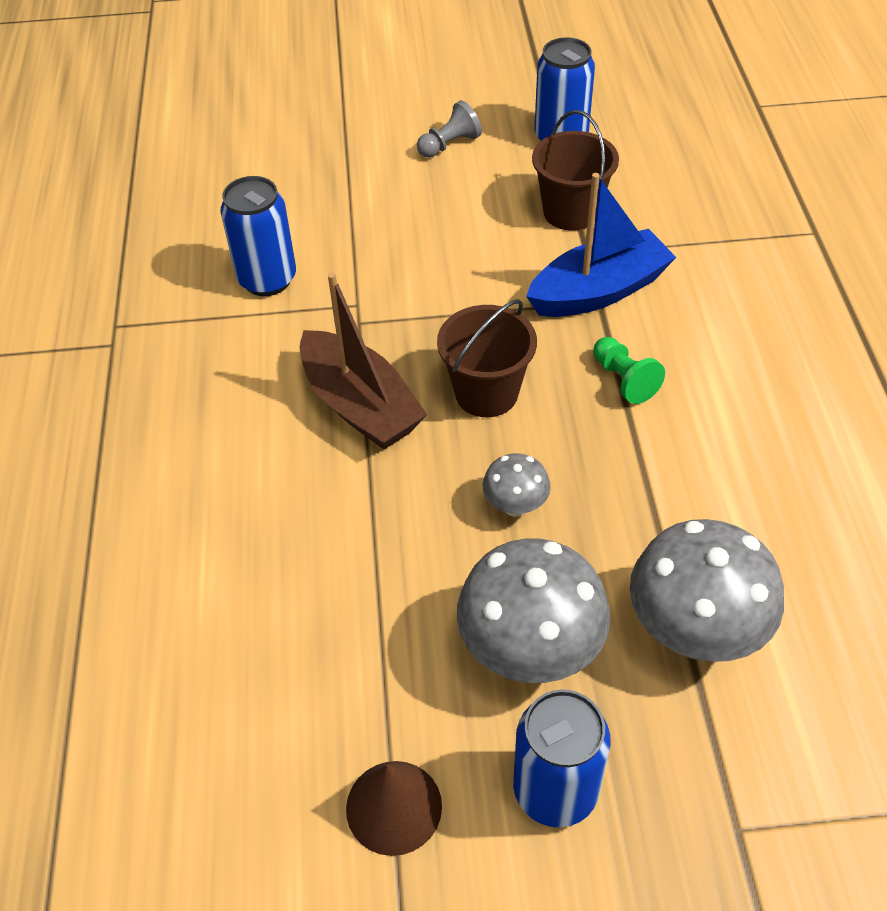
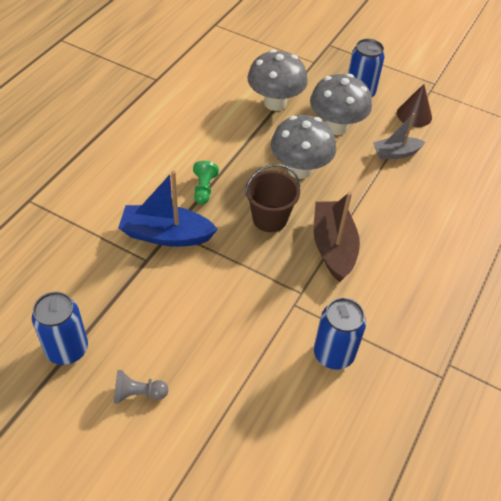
camera: 150 degrees left, 0 degrees up
grey mushroom [483,453,551,516] -> grey mushroom [271,115,336,179], size x2.00
brown bucket [532,110,619,231] -> none
none -> grey boat [373,113,425,159]

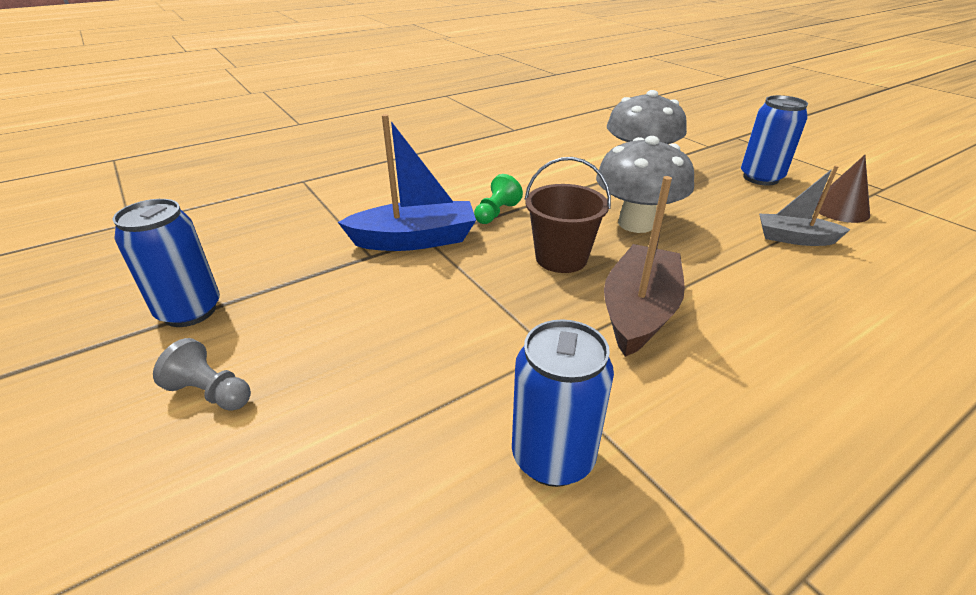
camera: 30 degrees right, 15 degrees down
blue boat [118,171,218,247] -> blue boat turned 135 degrees clockwise [338,114,476,251]
grey mushroom [310,74,372,135] -> none

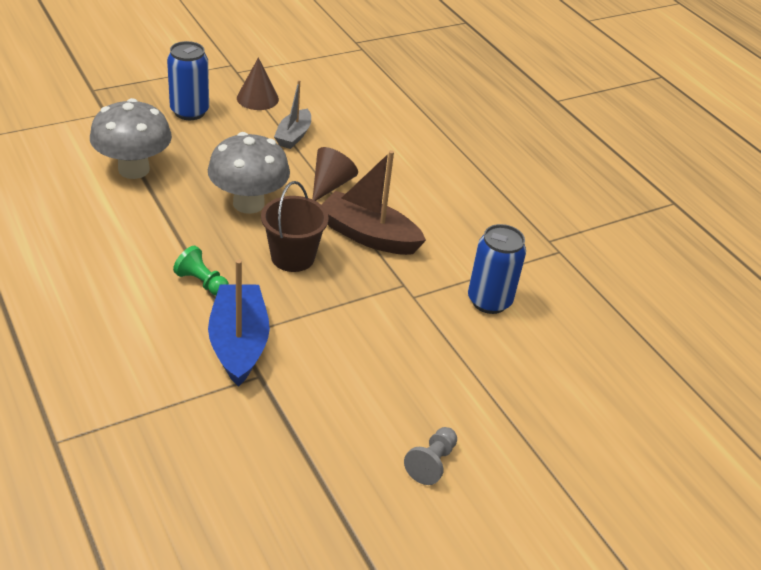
camera: 90 degrees left, 5 degrees up
blue can [112,199,220,327] -> none
none -> brown cone [312,147,358,201]

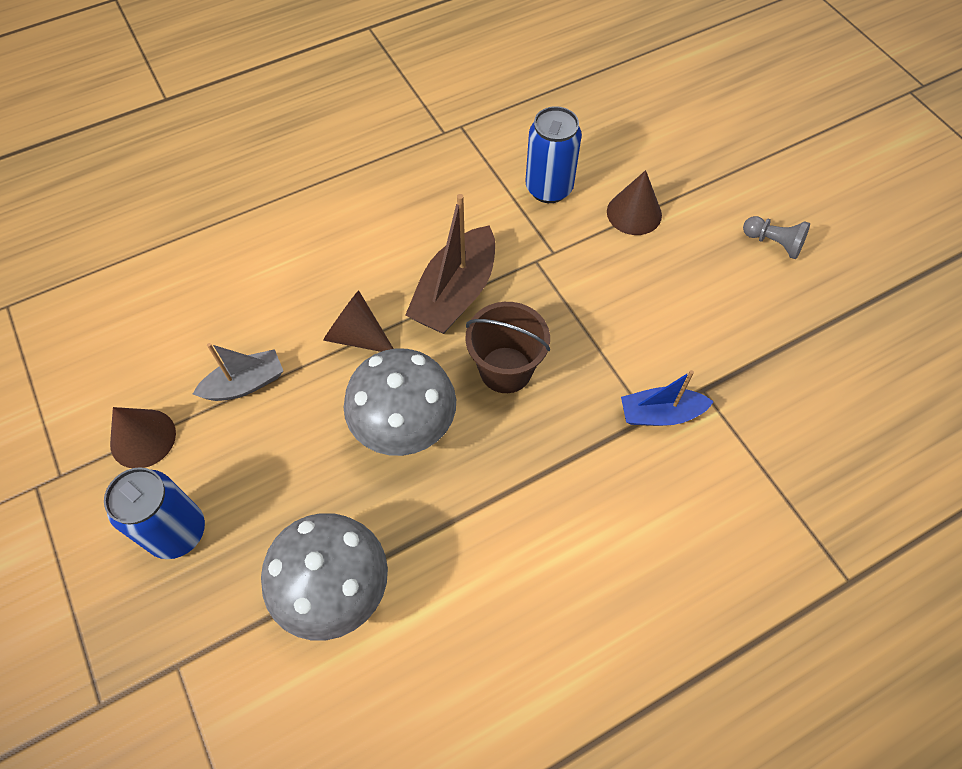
camera: 85 degrees left, 20 degrees up
green pawn [173,246,229,296] -> none
blue boat [208,259,270,387] -> blue boat [621,370,714,426], size x0.62
grey boat [274,80,311,149] -> grey boat turned 45 degrees counterclockwise [193,343,283,401]
none -> brown cone [607,170,662,235]

